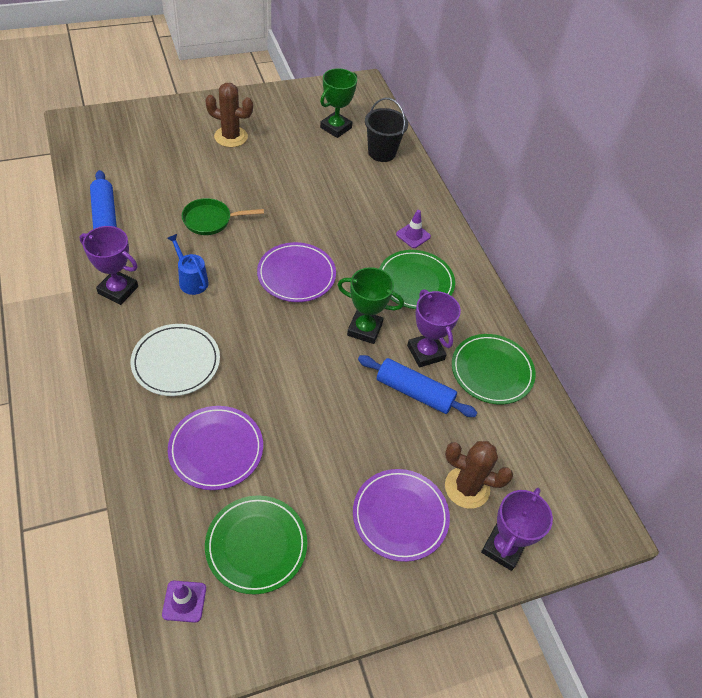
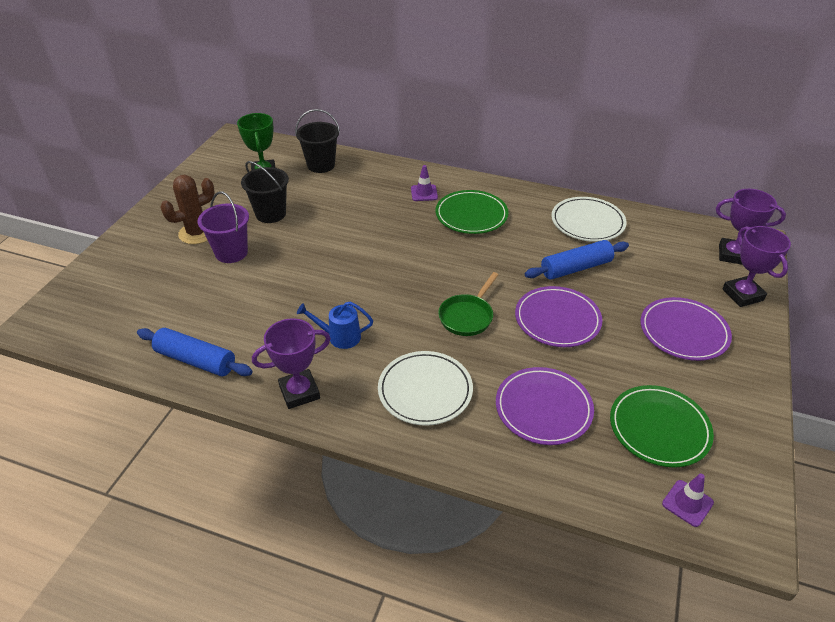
camera: 45 degrees left, 10 degrees down
green pan [182,198,264,235] -> green pan moved to [438,272,498,336]
purple plate [257,242,336,302] -> purple plate moved to [515,286,602,347]
green trophy [338,267,404,344] -> none
purple trophy [407,289,461,367] -> purple trophy moved to [716,189,786,265]
brown cactus [445,441,513,509] -> none
green plate [452,334,536,404] -> white plate [551,197,627,242]
none -> purple bucket [198,191,249,263]
none -> black bucket [241,161,289,223]

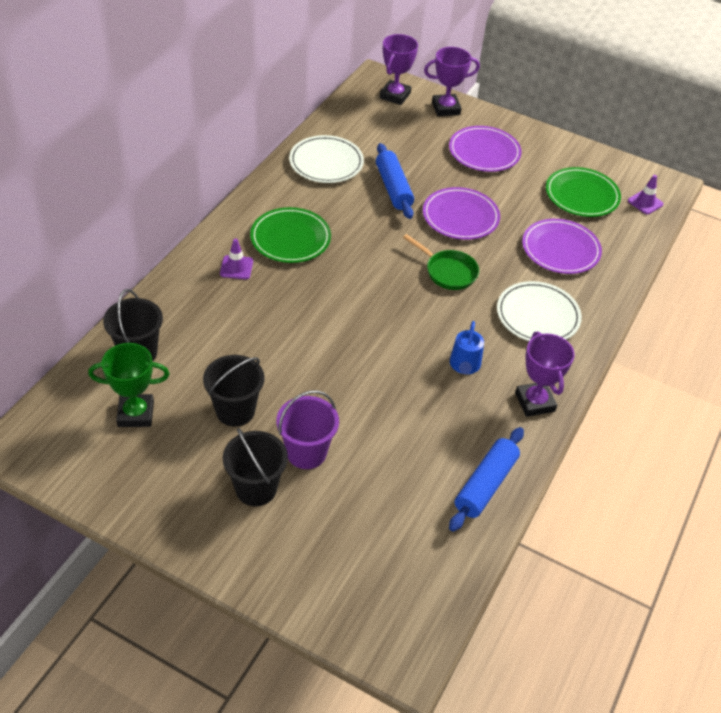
camera: 85 degrees left, 5 degrees up
brown cactus [160,175,215,244] -> black bucket [223,428,288,506]

